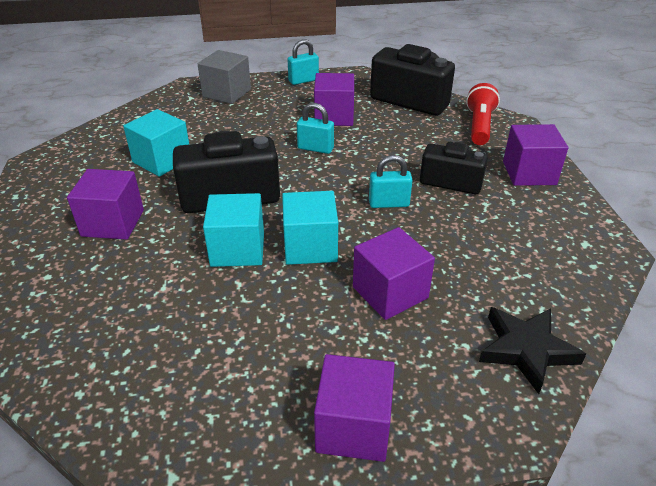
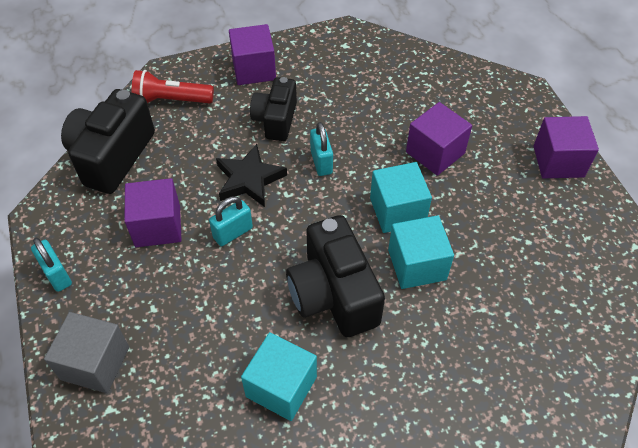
camera: 100 degrees left, 15 degrees up
purple cube [67,169,144,240] -> none
turquoise padlock [297,103,334,154] -> turquoise padlock turned 45 degrees clockwise [209,196,253,246]
black star [479,307,586,394] -> black star moved to [216,144,287,207]

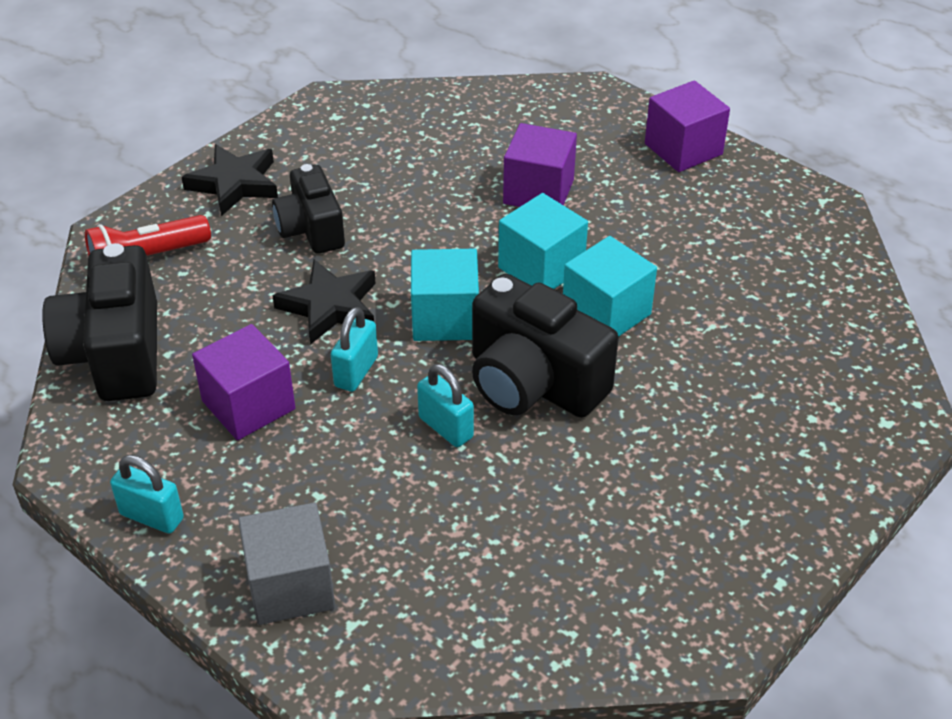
camera: 30 degrees left, 10 degrees down
purple cube [229,24,276,85] -> black star [181,144,278,216]
turquoise cube [241,332,317,421] -> turquoise cube moved to [411,249,479,341]
turquoise padlock [310,122,333,176] -> turquoise padlock moved to [417,364,474,447]

